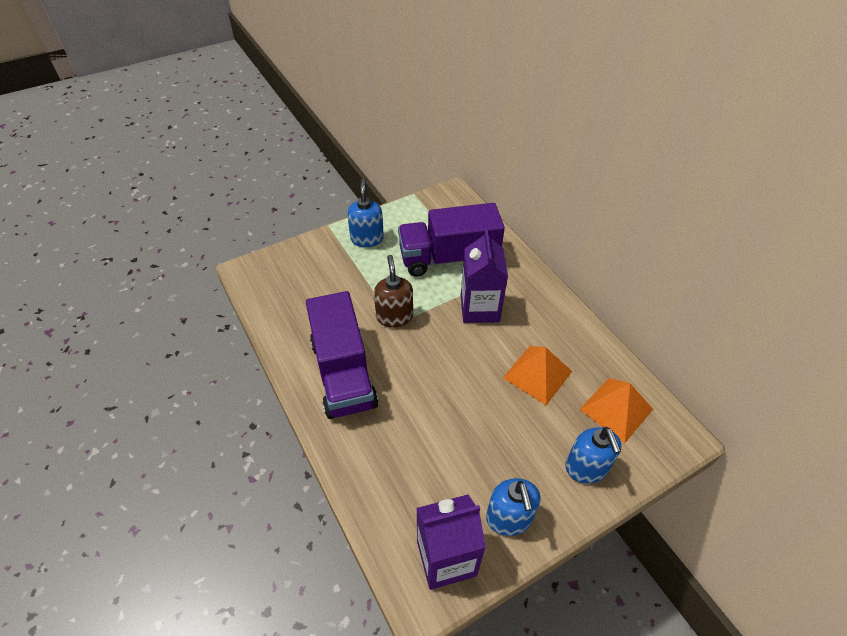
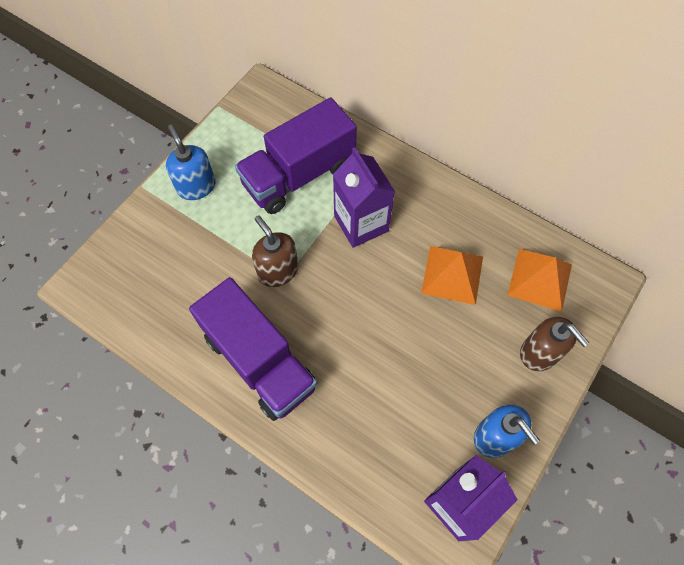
camera: 25 degrees left, 15 degrees up
blue soap dispenser [565,427,621,483] -> brown soap dispenser [520,317,589,371]

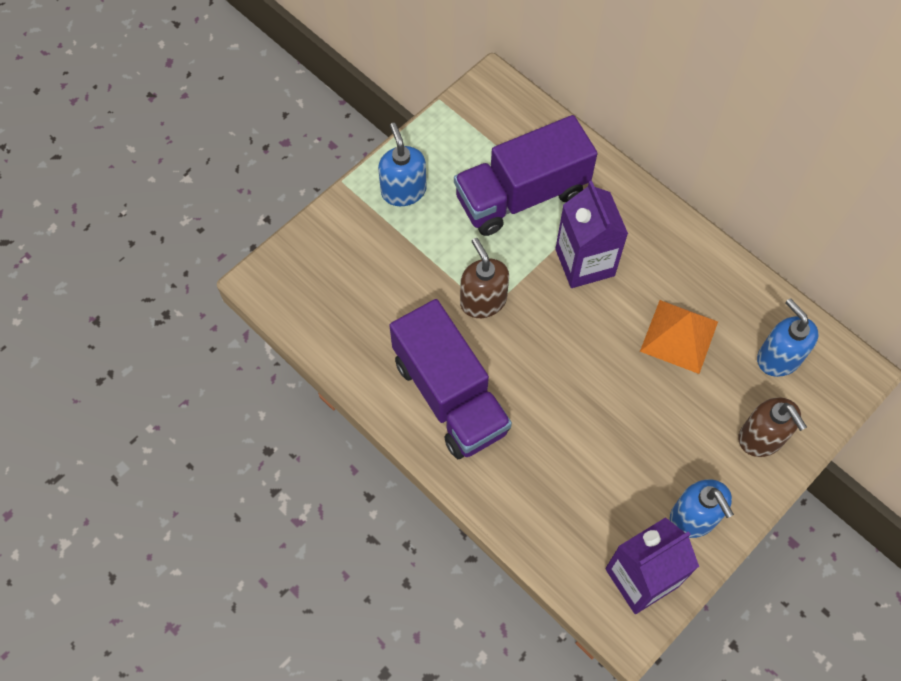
camera: 10 degrees right, 0 degrees up
orange pyramid [507,249,572,312] -> blue soap dispenser [757,298,819,377]

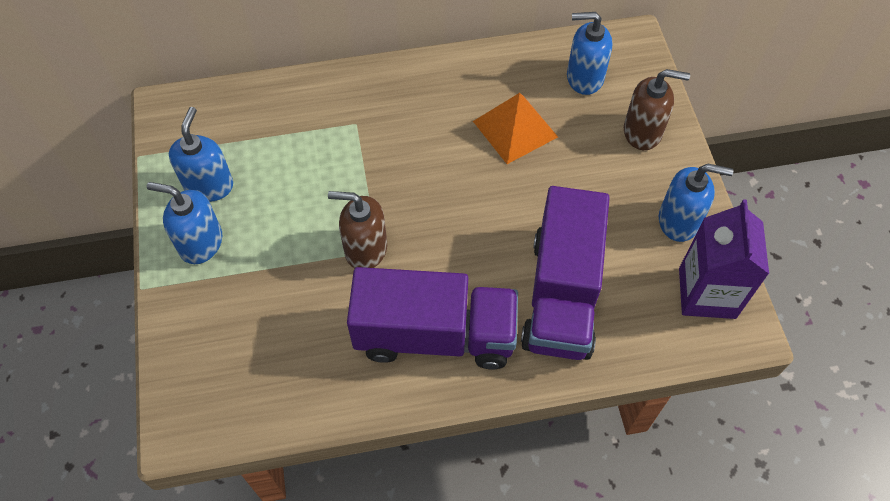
camera: 55 degrees left, 5 degrees down
purple truck [454,115,598,236] -> purple truck moved to [521,186,610,360]
purple carton [555,181,628,288] -> none
none -> blue soap dispenser [169,107,233,202]

